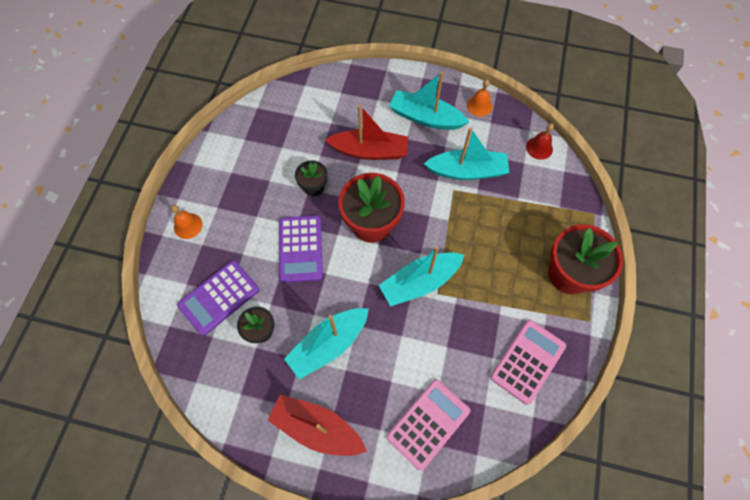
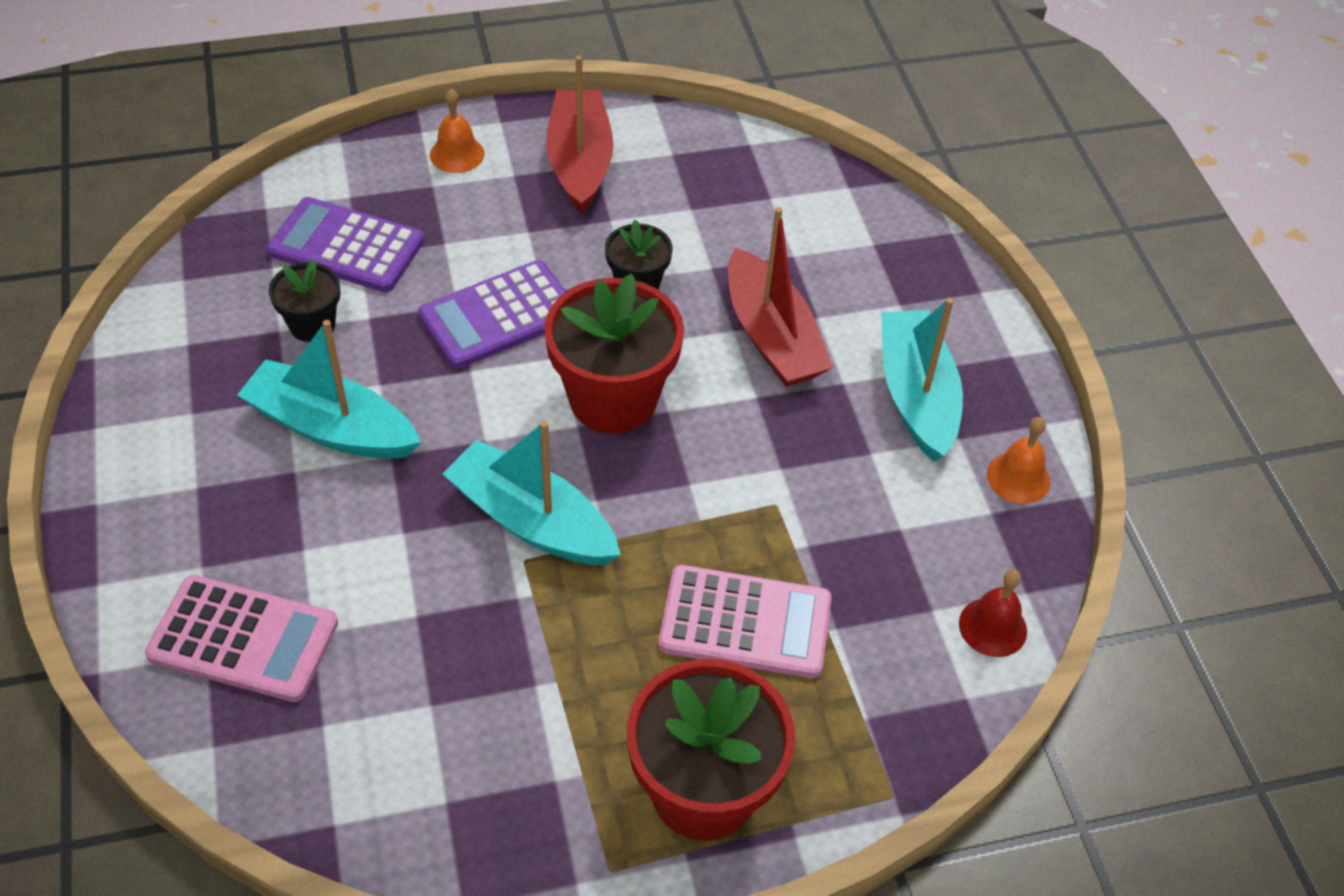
camera: 60 degrees right, 15 degrees down
red boat [268,395,367,456] -> red boat moved to [546,56,613,214]
turquoise boat [424,127,509,180] -> none
pink calculator [490,320,566,405] -> pink calculator moved to [658,565,832,678]

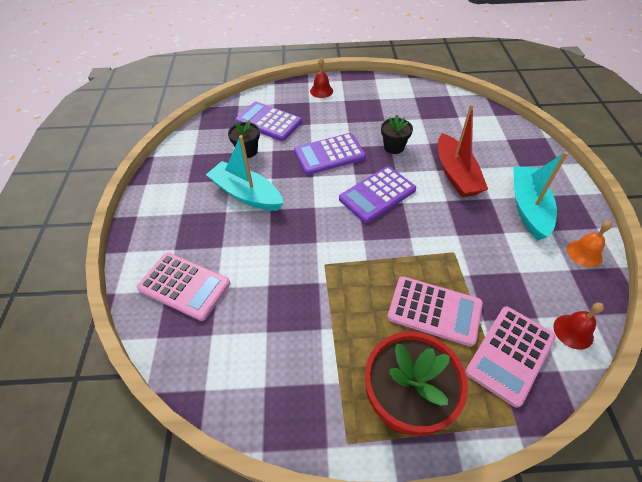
camera: 15 degrees right, 0 degrees up
orange bell [430,89,485,173] -> red bell [310,58,333,98]
turquoise boat [442,421,621,565] -> none
red flower pot [544,274,684,434] -> purple calculator [339,166,416,223]
red boat [546,56,613,214] -> none
none -> pink calculator [465,306,556,408]

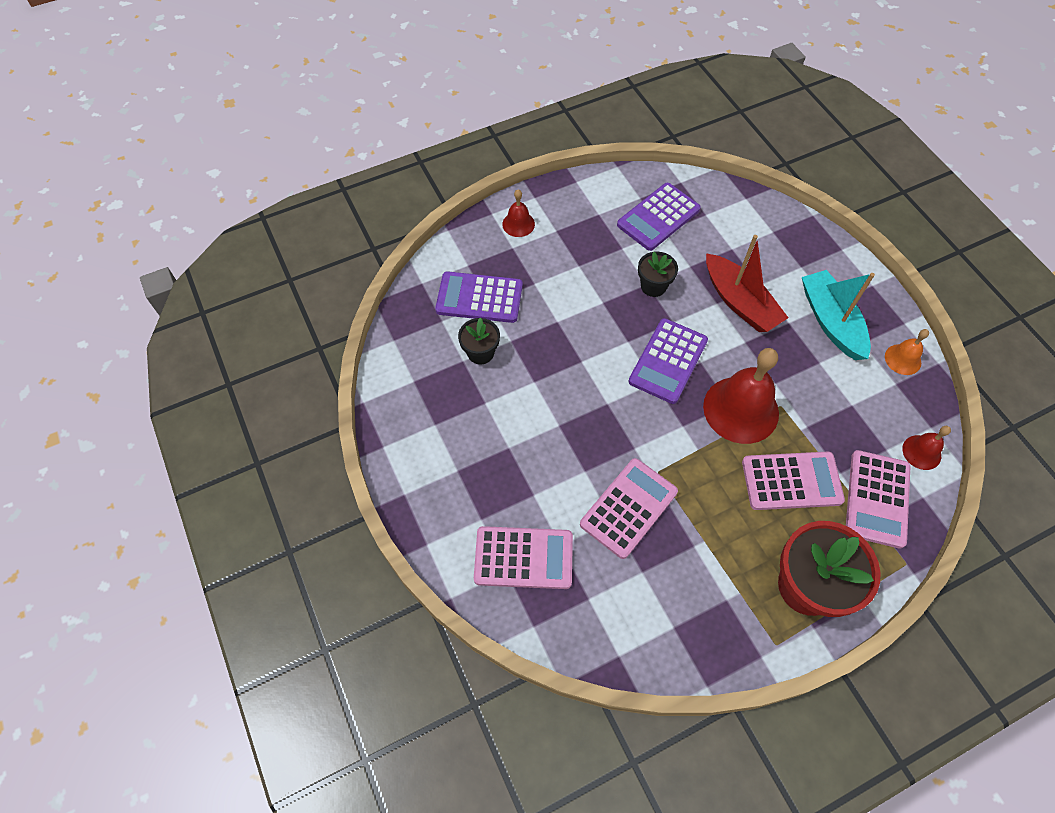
camera: 25 degrees left, 10 degrees up
turquoise boat [206,135,283,211] -> none
purple calculator [294,133,366,175] -> purple calculator moved to [617,183,701,251]
none -> pink calculator [580,458,678,559]
none -> red bell [703,348,779,444]

